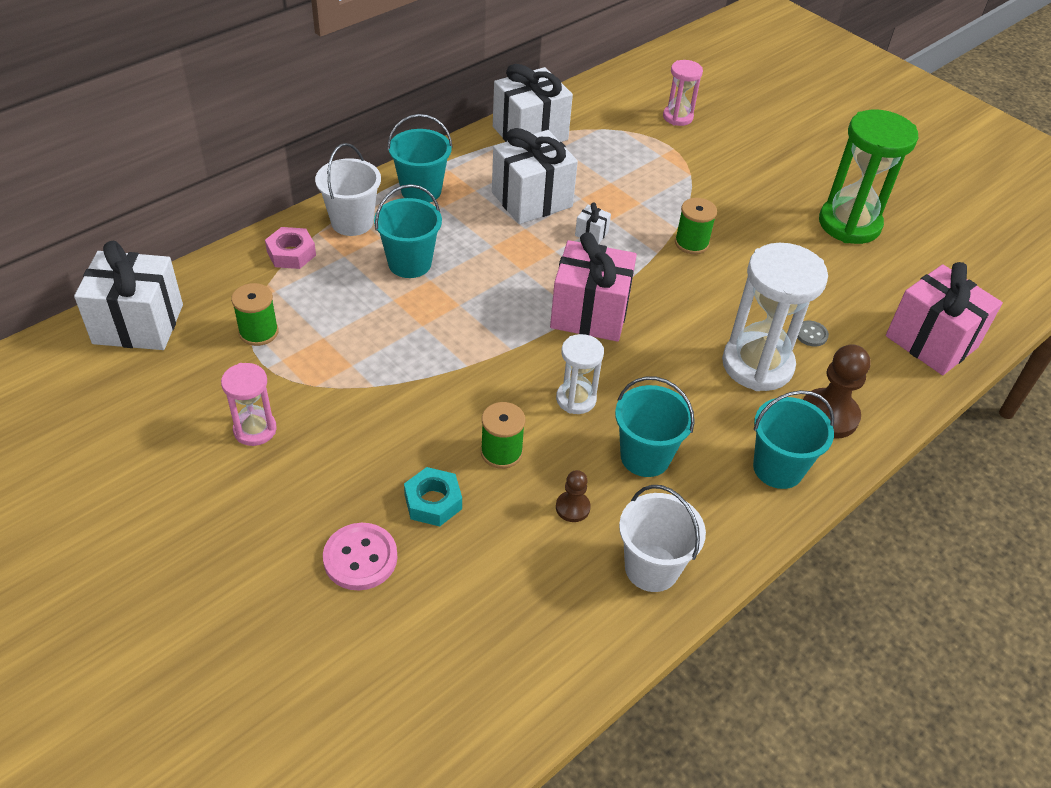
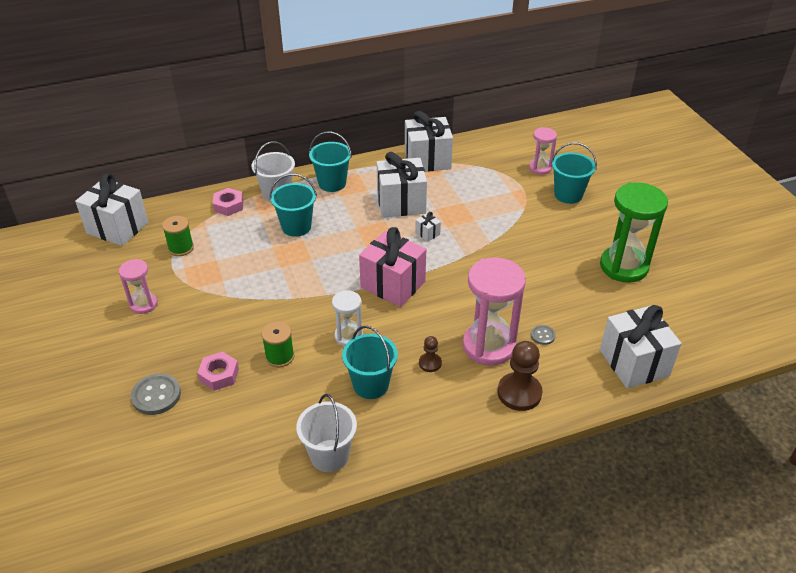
camera: 25 degrees right, 5 degrees down
pink button [323,523,398,590] -> grey button [131,374,181,415]
turquoise nut [404,467,462,526] -> pink nut [197,352,239,391]
brown pawn [556,470,591,522] -> brown pawn moved to [419,336,442,372]
green spool [675,198,717,254] -> none
white hourglass [722,243,828,391] -> pink hourglass [463,257,526,366]
turquoise bucket [753,390,834,489] -> turquoise bucket moved to [551,142,597,204]
pink gift [886,262,1003,375] -> white gift [600,305,682,389]

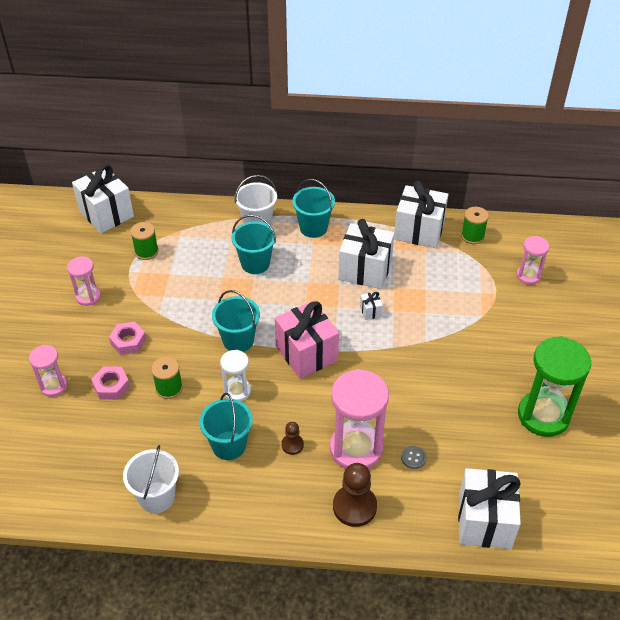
camera: 25 degrees right, 5 degrees up
grey button [131,374,181,415] -> pink hourglass [29,345,68,397]
pink nut [213,188,243,216] -> pink nut moved to [109,322,146,355]
turquoise bucket [551,142,597,204] -> turquoise bucket moved to [212,290,260,352]
none -> green spool [461,207,489,244]

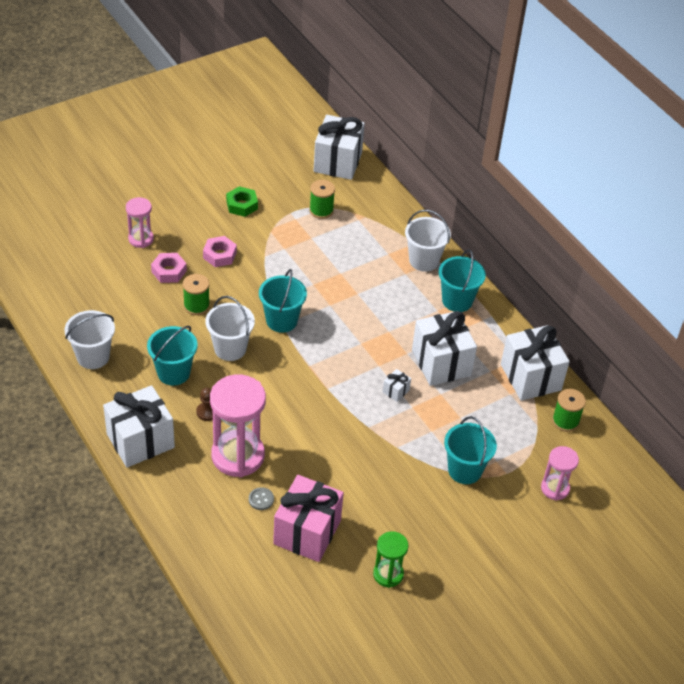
camera: 50 degrees right, 0 degrees up
pink hourglass [67,256,101,306] -> green nut [226,186,258,217]
white hourglass [220,350,251,401] -> white bucket [205,296,255,361]
turquoise bucket [231,215,276,274] -> turquoise bucket moved to [444,416,497,484]
pink gift [275,301,339,379] -> pink gift moved to [273,475,344,562]
brown pawn [333,463,377,527] -> none
white gift [458,468,521,549] -> white gift moved to [103,385,175,468]
green hourglass [518,336,591,437] -> green hourglass [373,531,408,588], size x0.54

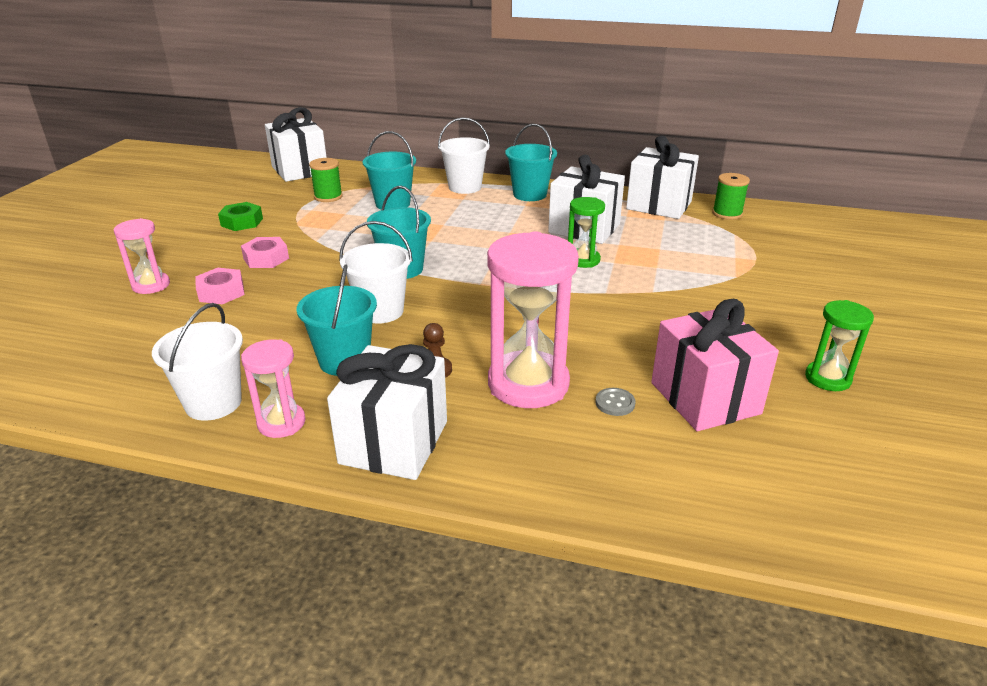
camera: 40 degrees left, 15 degrees down
green spool [183,274,210,315] -> none
white gift [383,369,411,402] -> green hourglass [568,197,605,268]
turquoise bucket [444,416,497,484] -> turquoise bucket moved to [362,131,416,209]
pink hourglass [541,446,579,501] -> pink hourglass moved to [241,339,306,438]

